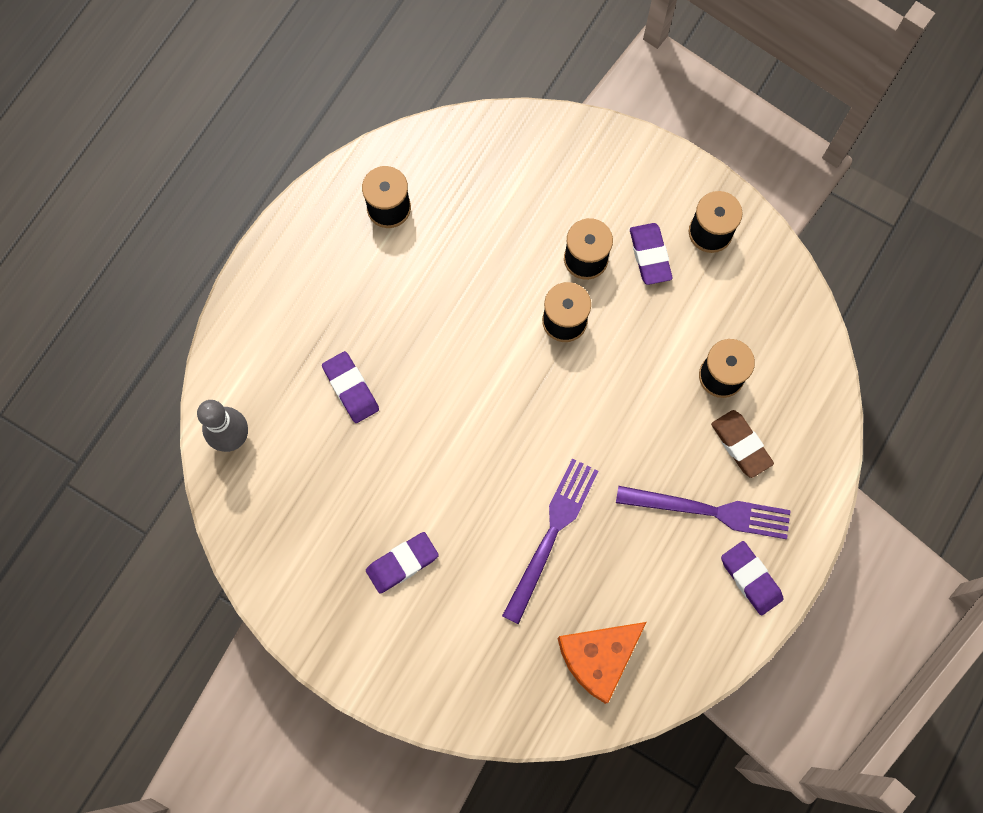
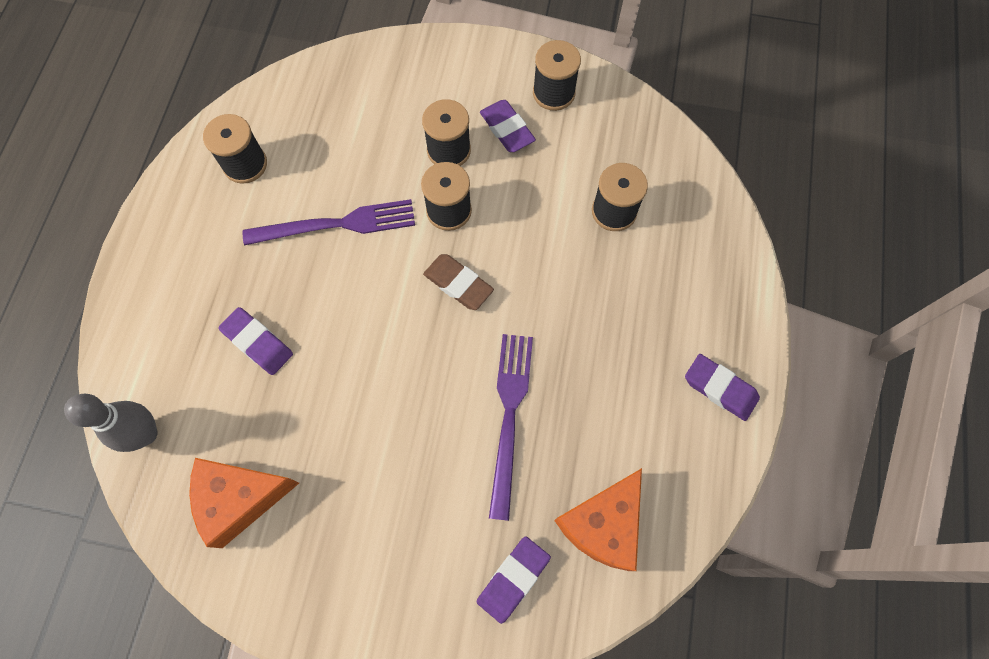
camera: 20 degrees left, 5 degrees down
purple eraser [366,532,439,594] -> purple eraser moved to [476,536,551,624]
purple fork [616,486,791,539] -> purple fork moved to [243,199,415,246]
brown eraser [711,410,774,478] -> brown eraser moved to [423,254,494,310]
none -> orange cheese [189,458,299,548]

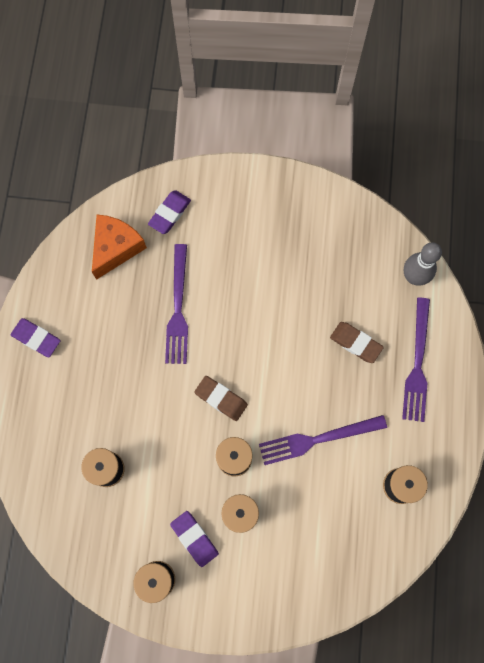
camera: 175 degrees right, 5 degrees up
orange cheese [189,458,299,548] -> none
purple eraser [218,307,293,375] -> brown eraser [330,322,384,363]
none -> purple fork [402,298,430,422]

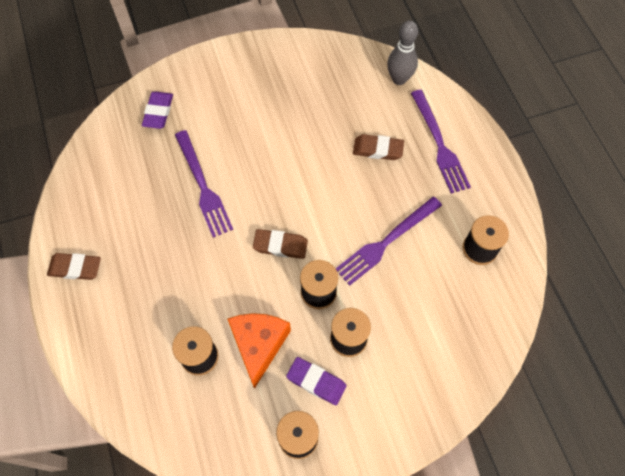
camera: 25 degrees left, 10 degrees down
purple eraser [11,318,60,357] -> brown eraser [47,253,101,280]
orange cheese [92,215,147,280] -> orange cheese moved to [227,313,291,389]

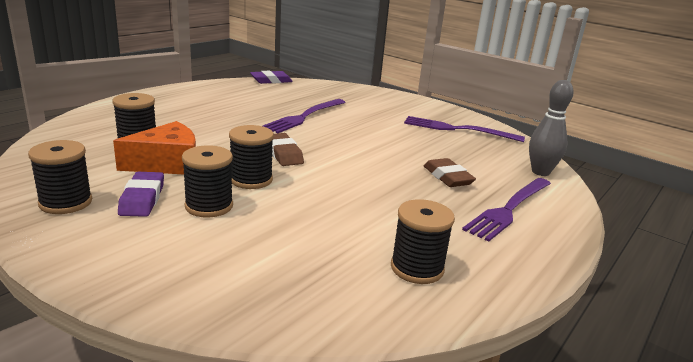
camera: 55 degrees right, 40 degrees down
brown eraser [47,253,101,280] -> none
purple eraser [142,92,173,129] -> purple eraser moved to [250,71,293,84]
purple fork [336,197,442,286] -> purple fork moved to [404,116,525,142]

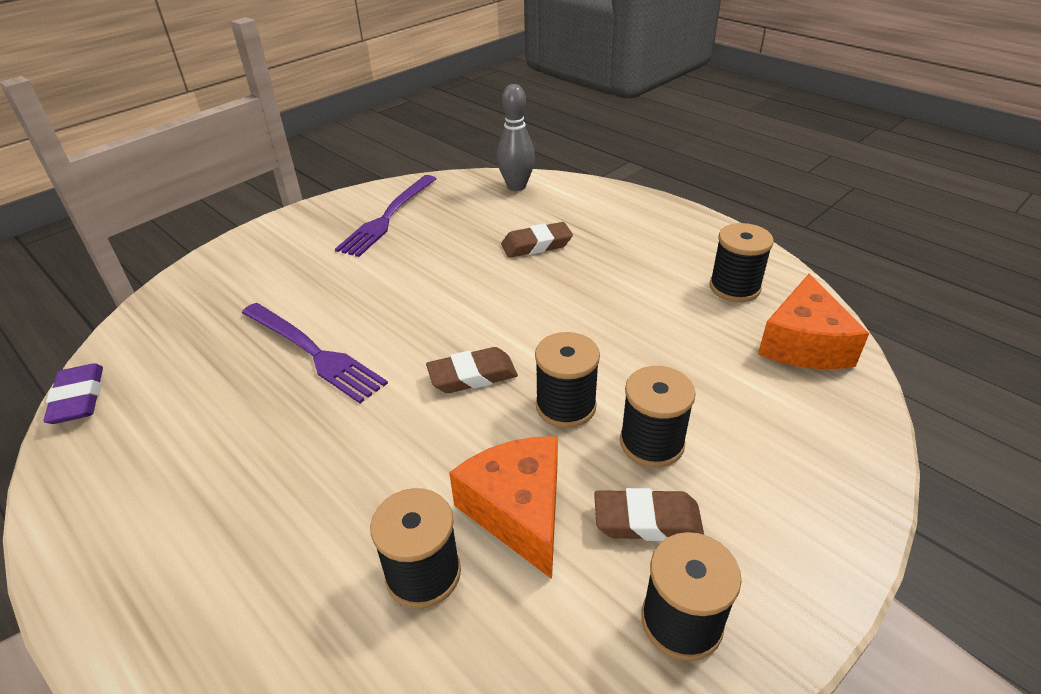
camera: 80 degrees left, 15 degrees up
purple eraser [118,172,164,217] -> brown eraser [594,488,704,541]
purple fork [462,178,551,242] -> none
none -> orange cheese [758,274,869,369]

